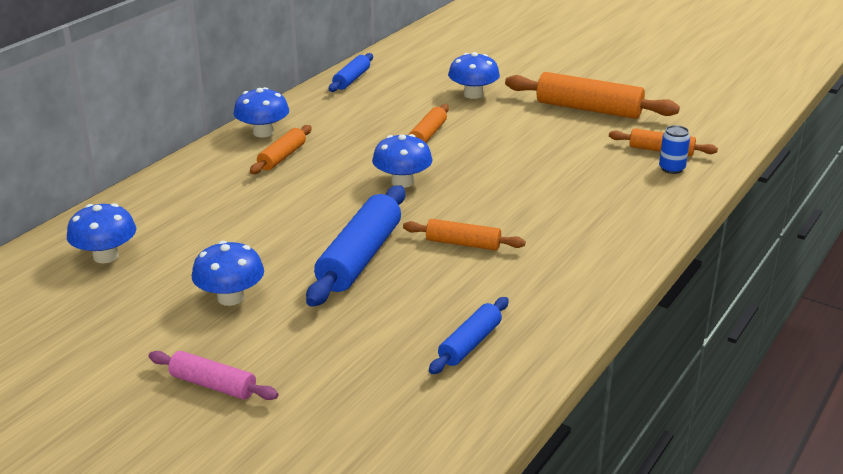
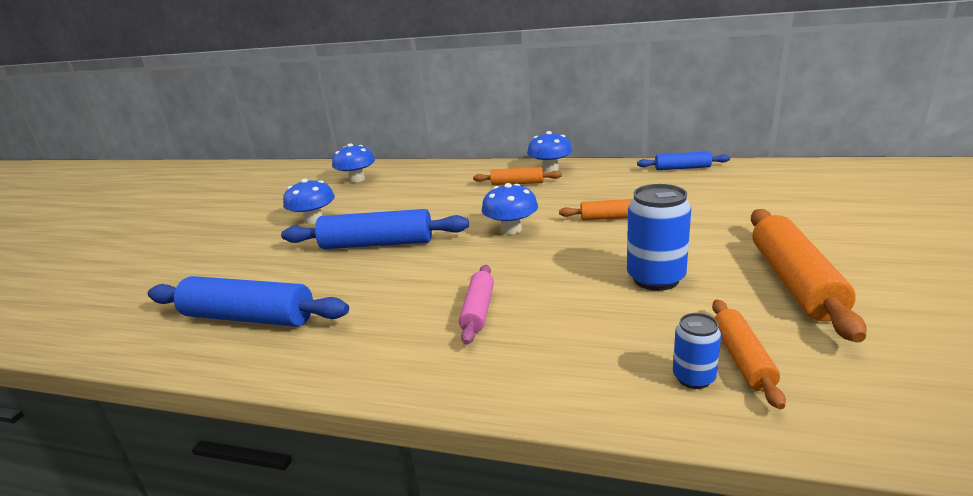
camera: 75 degrees right, 5 degrees down
pink rolling pin [149,351,279,400] -> pink rolling pin moved to [459,265,494,345]
orange rolling pin [403,219,526,250] -> none
blue rolling pin [429,297,509,374] -> blue rolling pin [148,276,349,327], size x1.77
blue mushroom [448,52,500,99] -> none
none -> blue can [627,184,691,291]

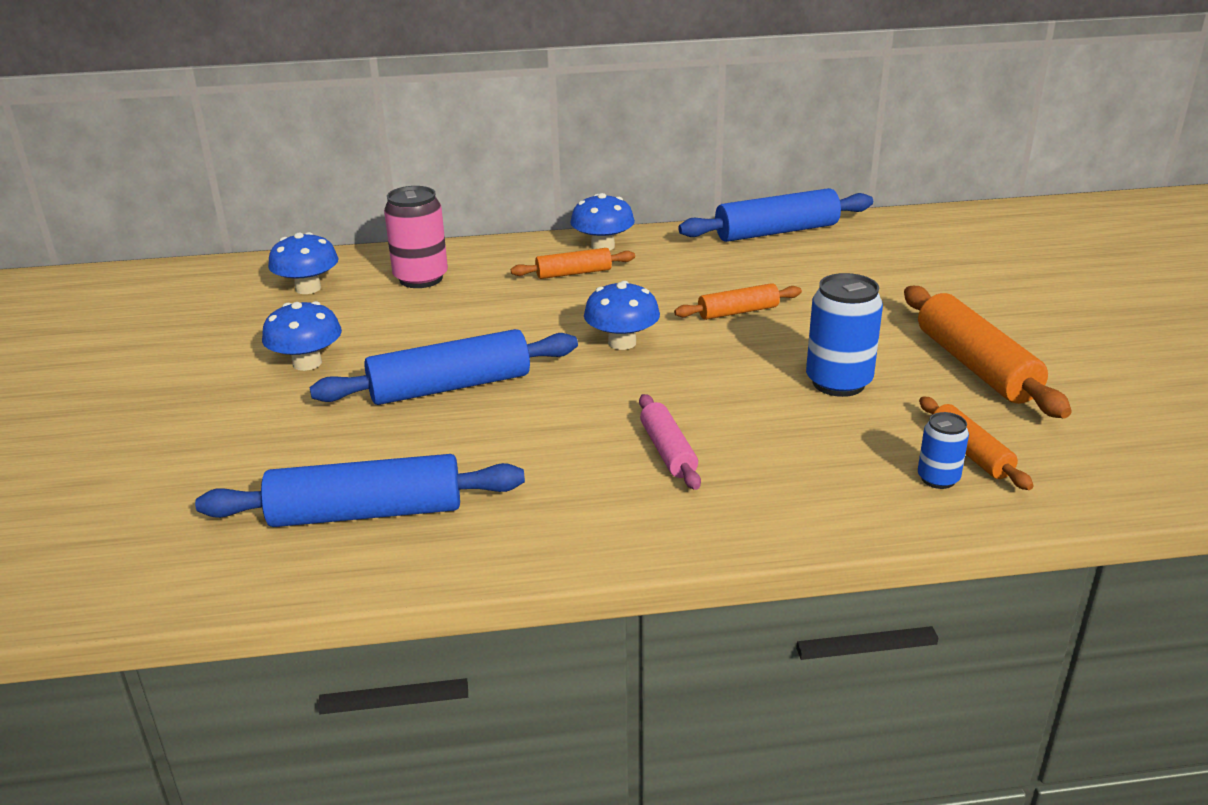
camera: 25 degrees left, 5 degrees up
blue rolling pin [637,151,730,170] -> blue rolling pin [678,188,873,242], size x1.77
none -> pink can [384,186,448,288]

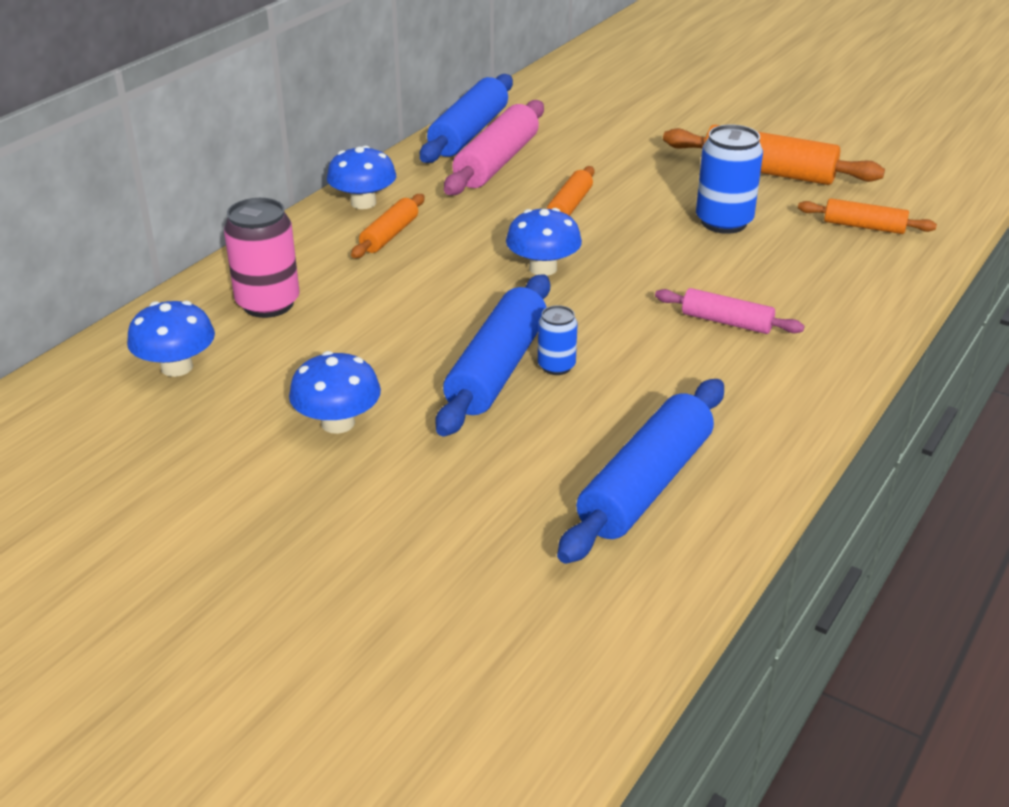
camera: 50 degrees left, 5 degrees up
blue can [918,412,969,489] -> blue can moved to [538,305,577,375]
none -> pink rolling pin [444,100,544,195]

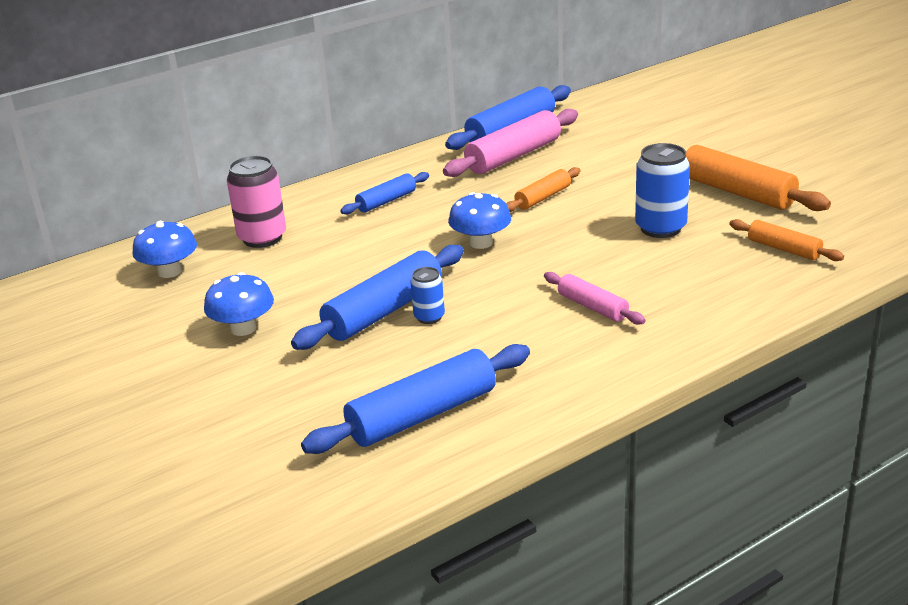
camera: 25 degrees right, 5 degrees down
blue mushroom [327,146,396,209] -> none
orange rolling pin [351,194,425,258] -> blue rolling pin [340,172,429,214]

